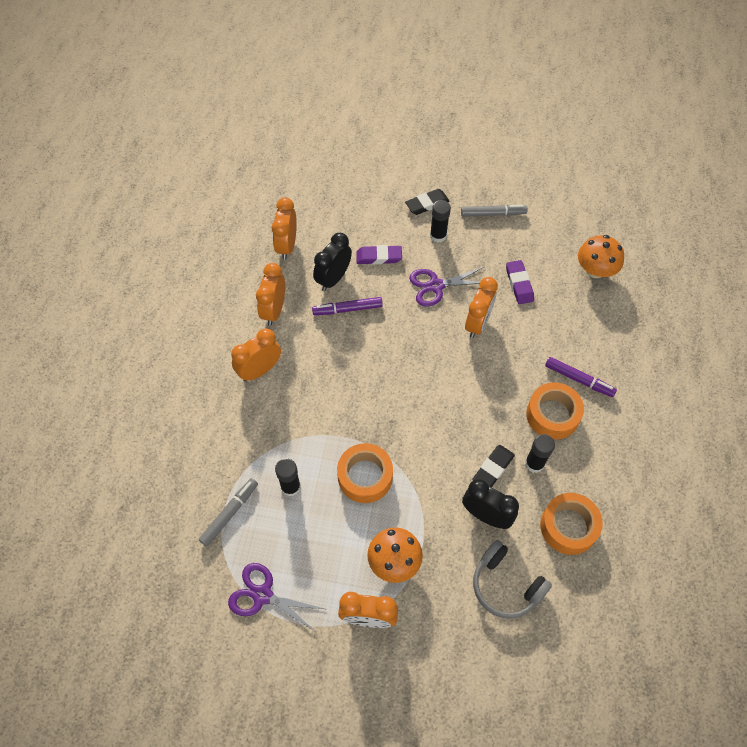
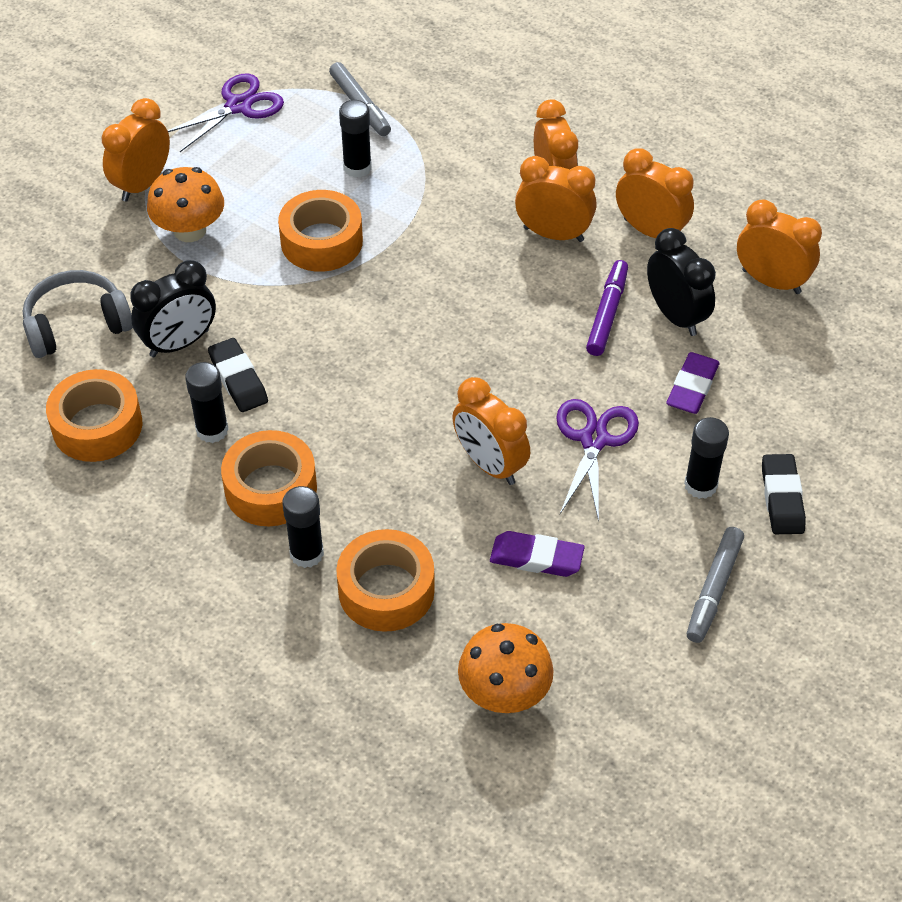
camera: 115 degrees right, 10 degrees down
purple marker [545,357,617,397] -> black glue stick [282,486,324,568]
none -> orange tape [336,529,435,632]
none -> orange clock [515,156,597,242]

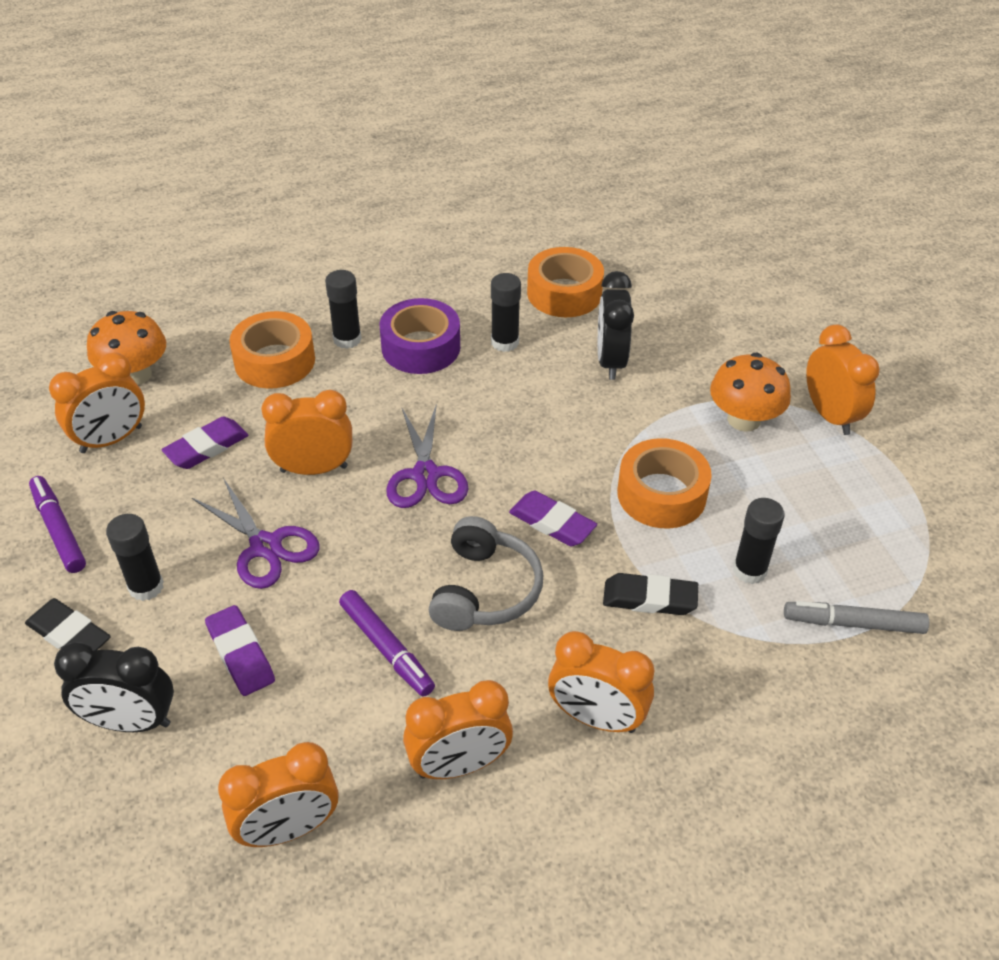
camera: 125 degrees right, 5 degrees down
grey headphones [23,270,133,358] -> grey headphones moved to [429,516,543,631]
purple scissors [167,73,284,152] -> purple scissors moved to [386,403,468,508]
black eraser [208,338,268,412] -> black eraser moved to [603,573,698,615]
orange tape [221,430,317,526] -> purple tape [380,298,460,374]
orange clock [515,156,597,242] -> orange clock moved to [49,353,145,453]
black clock [647,228,716,336] -> black clock moved to [54,642,174,732]
grey marker [687,527,744,643] -> purple marker [29,476,86,573]
none -> purple eraser [509,491,597,546]

